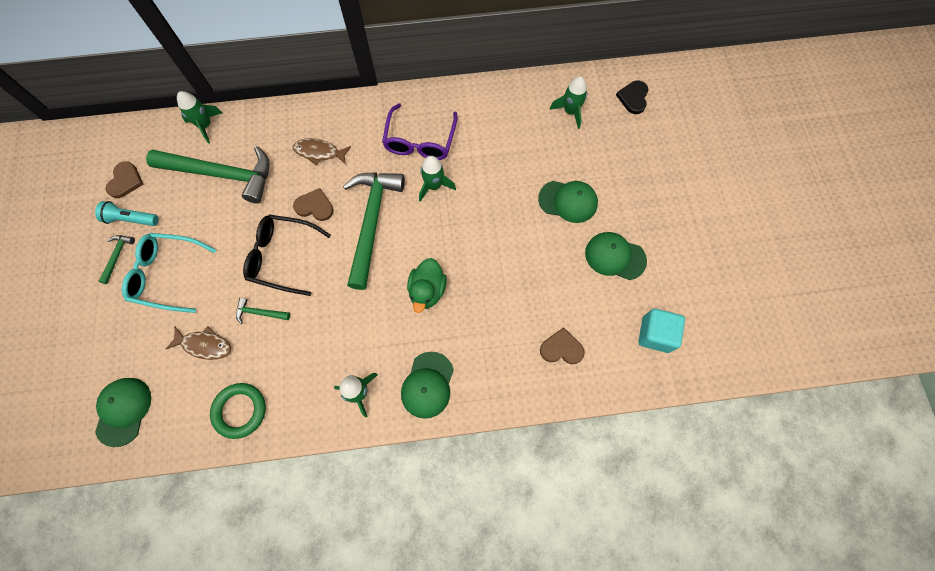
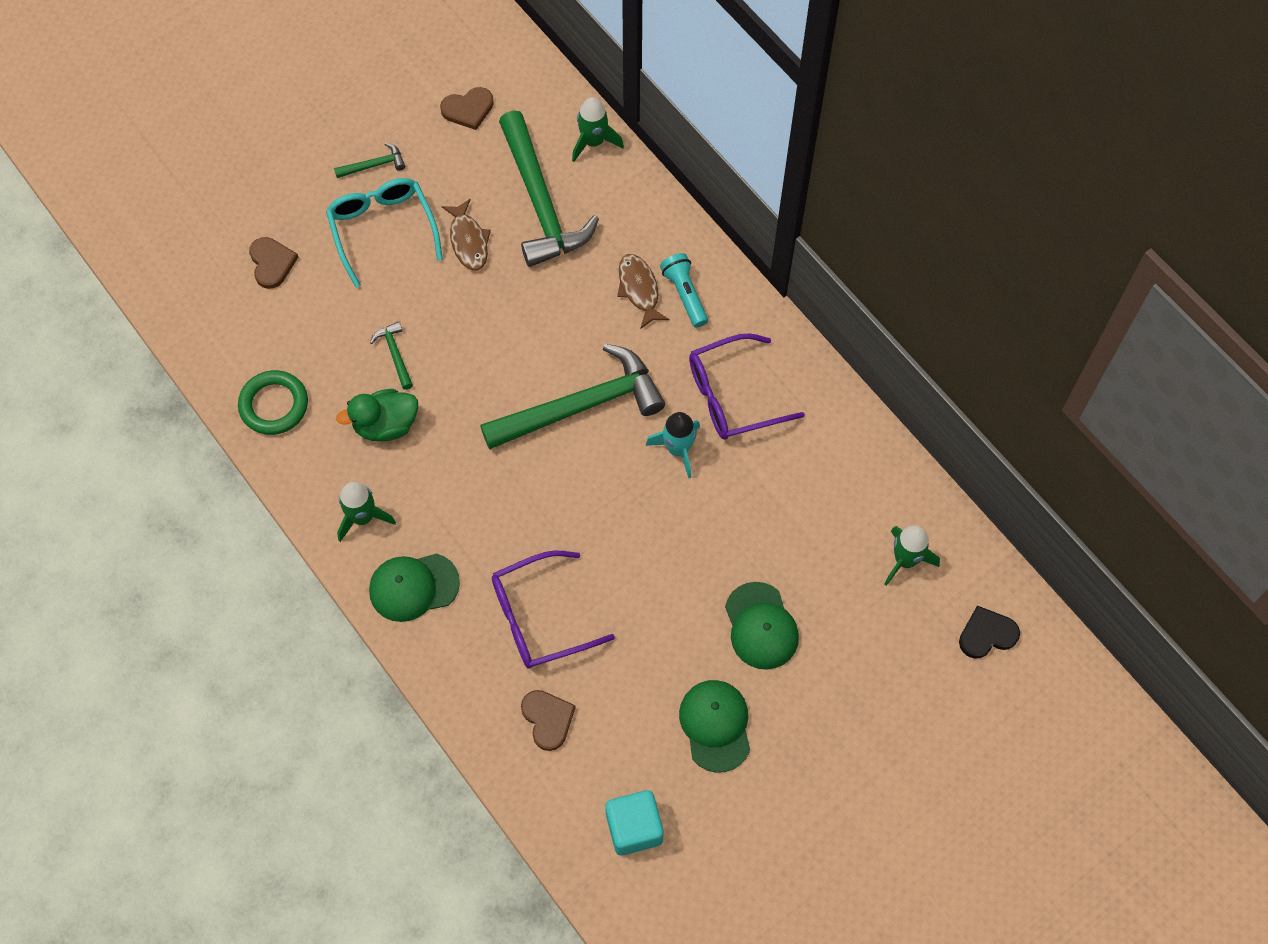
camera: 60 degrees right, 5 degrees down
turquoise flashlight [95,201,158,226] -> turquoise flashlight moved to [660,253,708,328]
green cap [95,378,151,447] -> none
brown fish [166,326,231,360] -> brown fish moved to [441,199,491,270]
black glasses [243,215,331,296] -> none
brown heart [293,188,334,221] -> brown heart moved to [249,237,298,289]
green duck [407,258,447,313] -> green duck moved to [336,389,418,441]
green rocket [419,156,456,202] -> turquoise rocket [646,412,700,478]
none -> purple glasses [492,550,615,669]

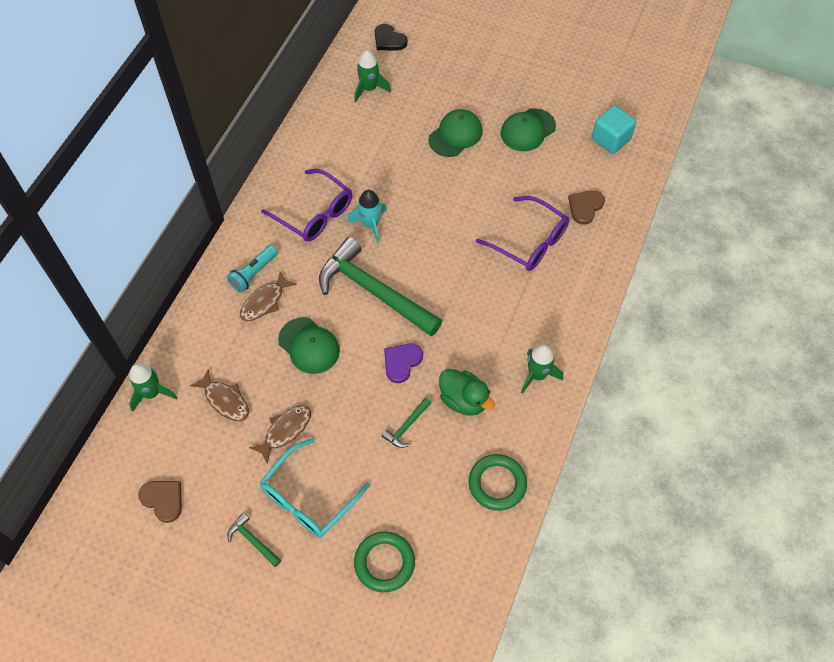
camera: 120 degrees left, 5 degrees down
brown heart [249,237,298,289] -> green ring [354,531,415,592]
green cap [369,553,460,622] -> green cap moved to [278,317,340,374]
green hammer [499,110,599,267] -> brown fish [190,369,249,421]
none -> purple heart [384,343,423,383]

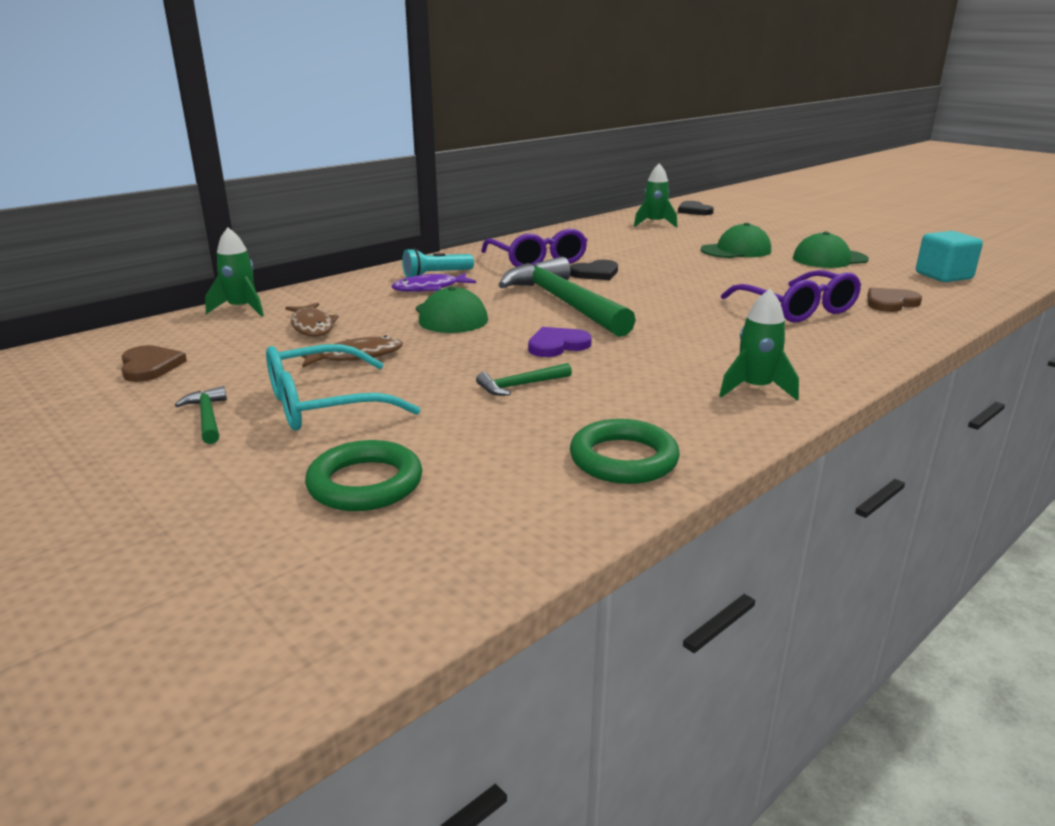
camera: 25 degrees right, 35 degrees down
brown fish [240,271,297,321] -> purple fish [392,273,476,292]
turquoise rocket [348,190,387,244] -> black heart [570,260,618,280]
green duck [439,369,495,416] -> none

